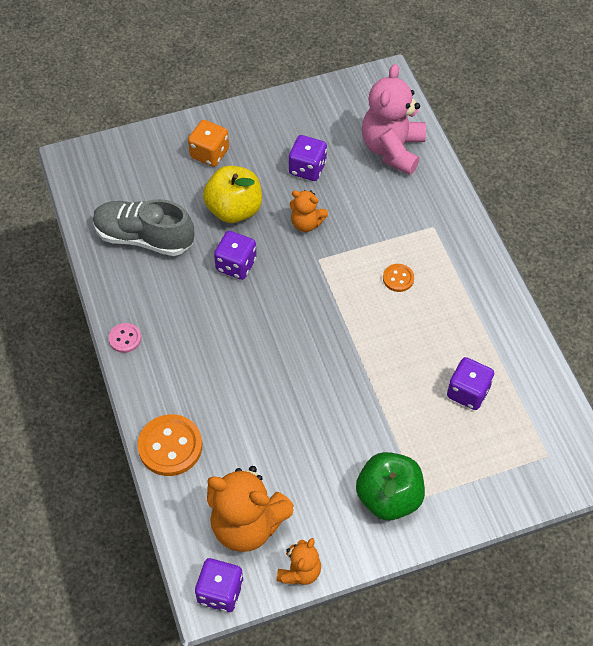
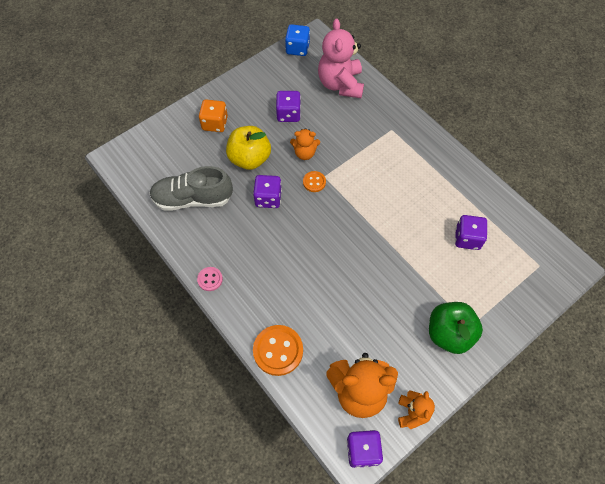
camera: 20 degrees left, 5 degrees up
orange button [383,264,414,292] -> orange button moved to [303,171,326,192]
none -> blue dice [285,24,310,56]

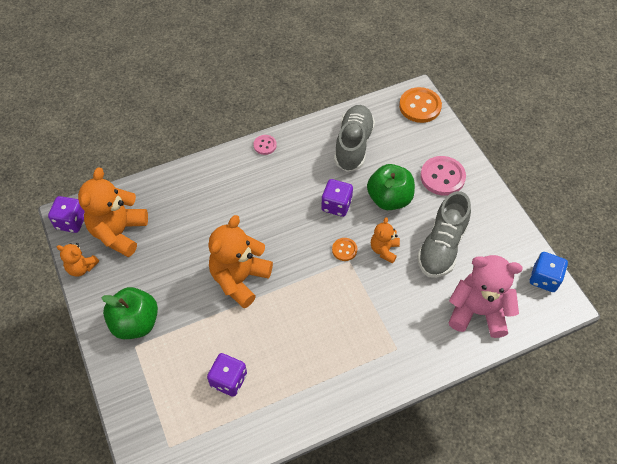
camera: 105 degrees right, 5 degrees down
orange dice [199,99,228,132] -> pink button [420,156,466,196]
yellow apple [226,126,271,170] -> green apple [367,164,415,210]
orange button [253,325,303,376] -> orange button moved to [399,87,442,123]
purple dice [276,91,301,122] -> grey shoe [417,191,471,278]
none -> orange teddy bear [208,215,273,308]

